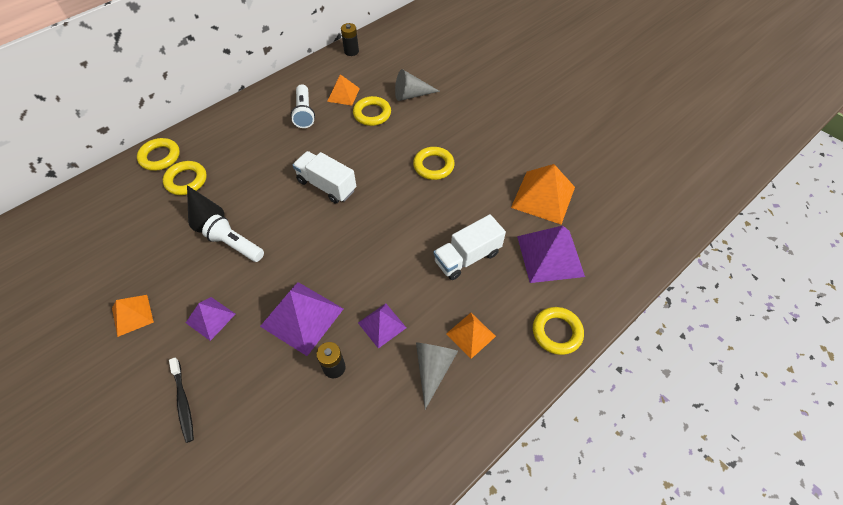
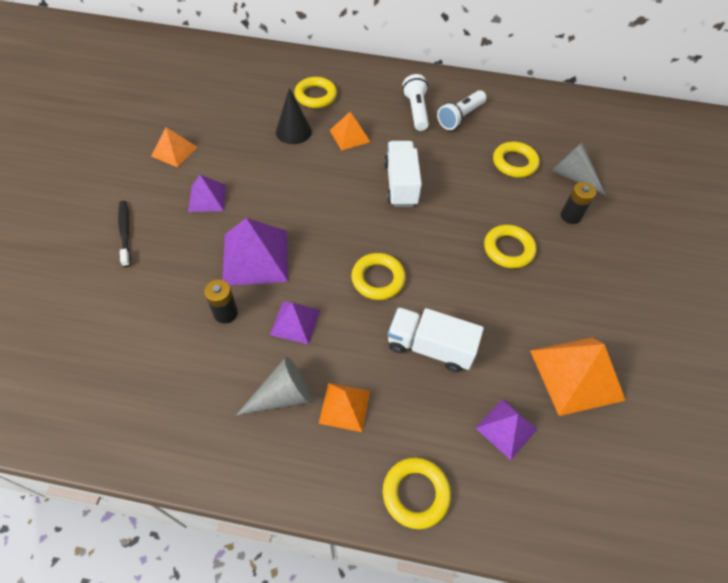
camera: 50 degrees right, 0 degrees up
yellow ring [137,138,180,171] -> yellow ring moved to [351,253,406,300]
black toothbrush [169,358,194,443] -> black toothbrush turned 135 degrees clockwise [118,201,131,267]
white flashlight [202,215,264,262] -> white flashlight moved to [402,74,429,131]
orange pyramid [327,74,360,106] -> orange pyramid moved to [330,112,370,150]
black battery [341,23,359,56] -> black battery moved to [561,182,596,224]
purple pyramid [517,225,585,283] -> purple pyramid [476,399,537,460], size x0.59

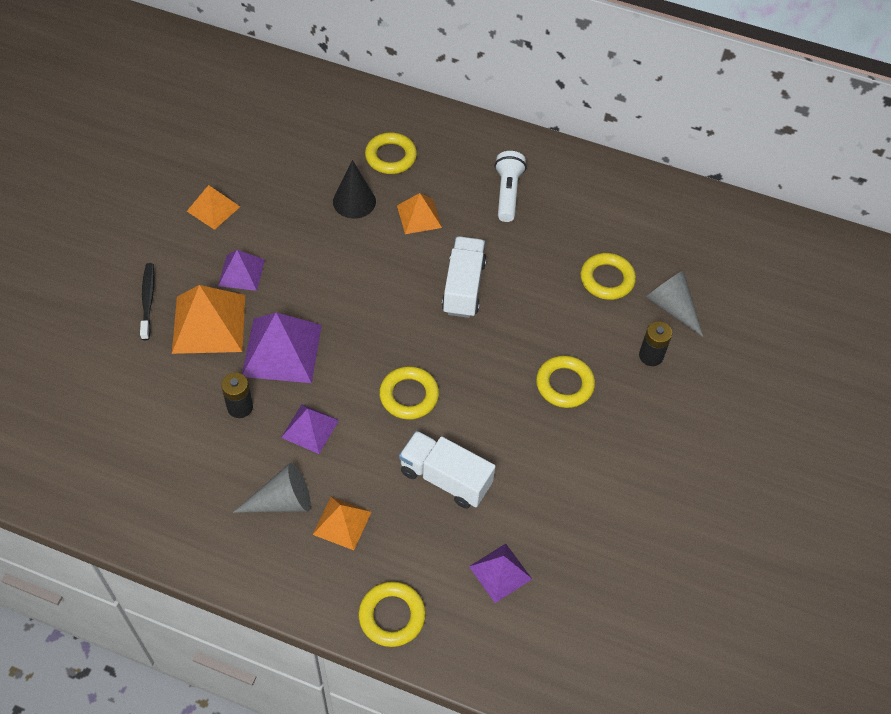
camera: 10 degrees right, 0 degrees up
white flashlight [437,90,486,130] -> none
orange pyramid [530,337,626,416] -> orange pyramid moved to [172,285,245,354]

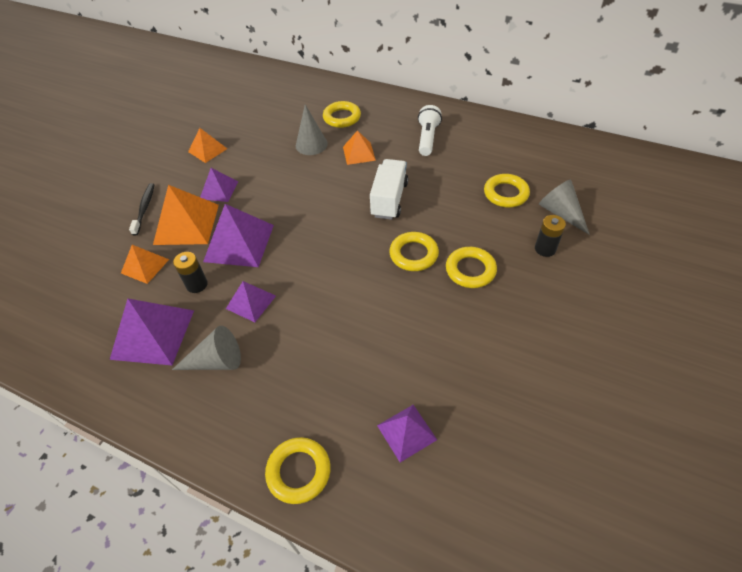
camera: 10 degrees right, 5 degrees down
orange pyramid [312,497,371,550] -> orange pyramid moved to [121,245,169,284]
black cone [333,160,376,218] -> grey cone [296,104,328,155]
yellow ring [379,366,439,420] -> yellow ring moved to [390,232,439,271]
white truck [399,431,496,509] -> none
none -> purple pyramid [110,299,194,365]

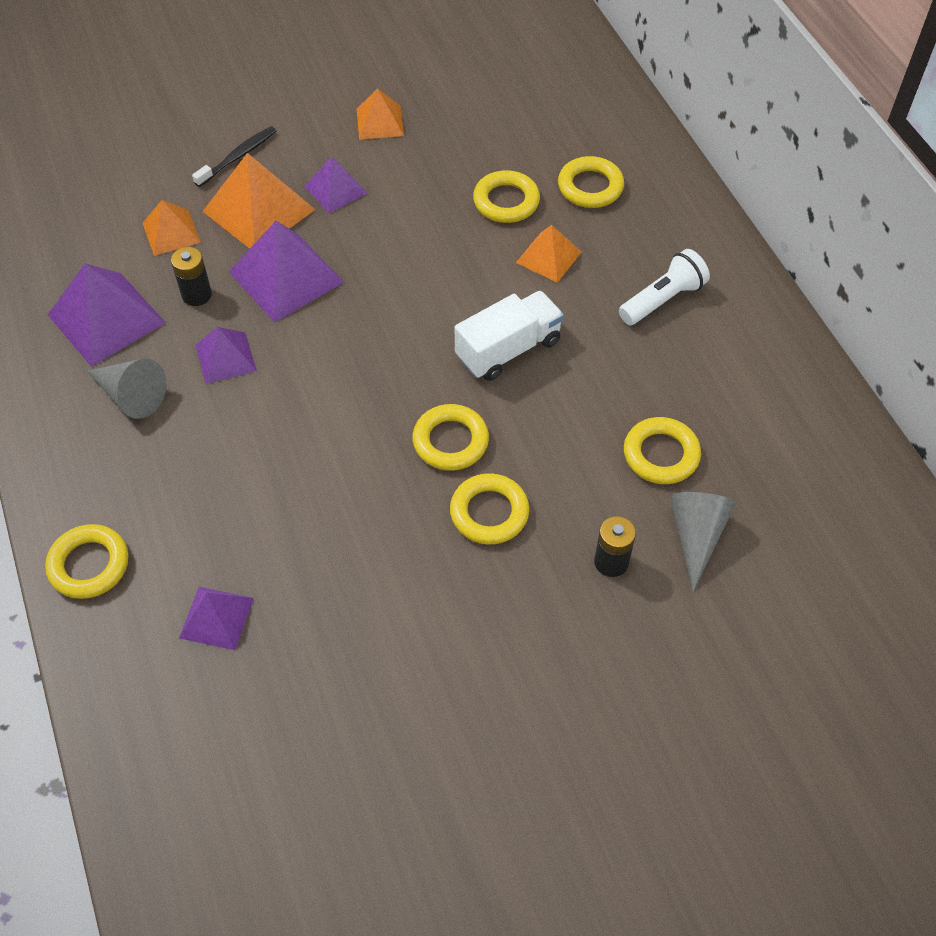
camera: 40 degrees right, 5 degrees up
grey cone [296,104,328,155] -> yellow ring [473,170,540,223]

